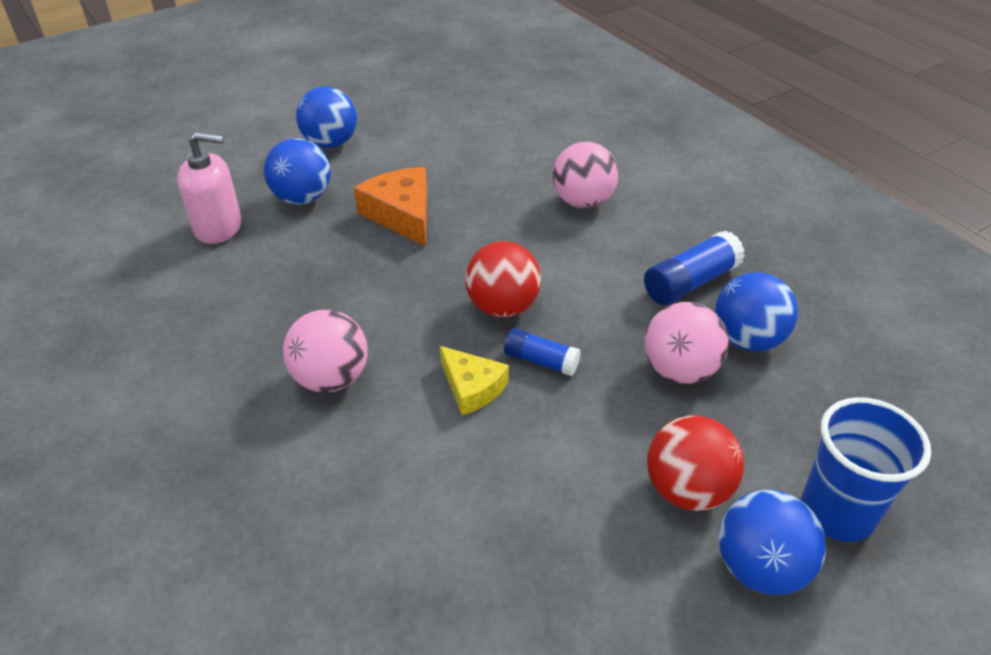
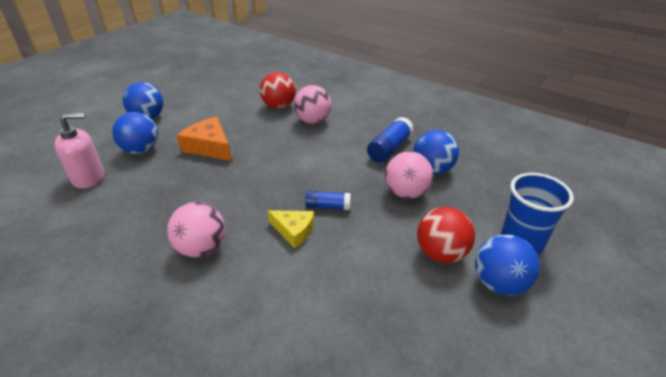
camera: 20 degrees left, 5 degrees down
red ball [465,241,541,317] -> red ball moved to [260,72,296,109]

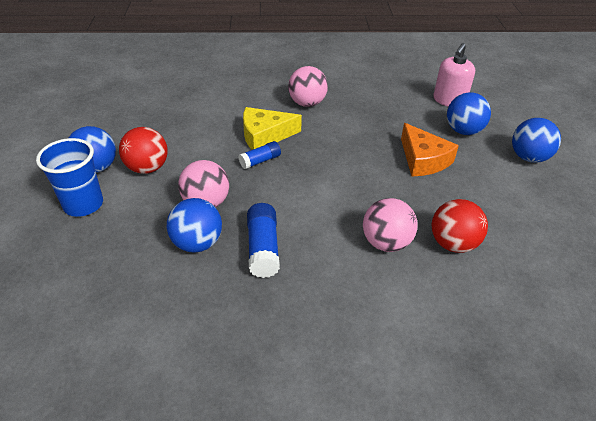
camera: 140 degrees right, 5 degrees up
orange cheese [177,117,232,161] -> orange cheese turned 60 degrees clockwise [401,123,459,176]
yellow cheese [267,210,314,248] -> yellow cheese [243,107,302,150], size x1.51

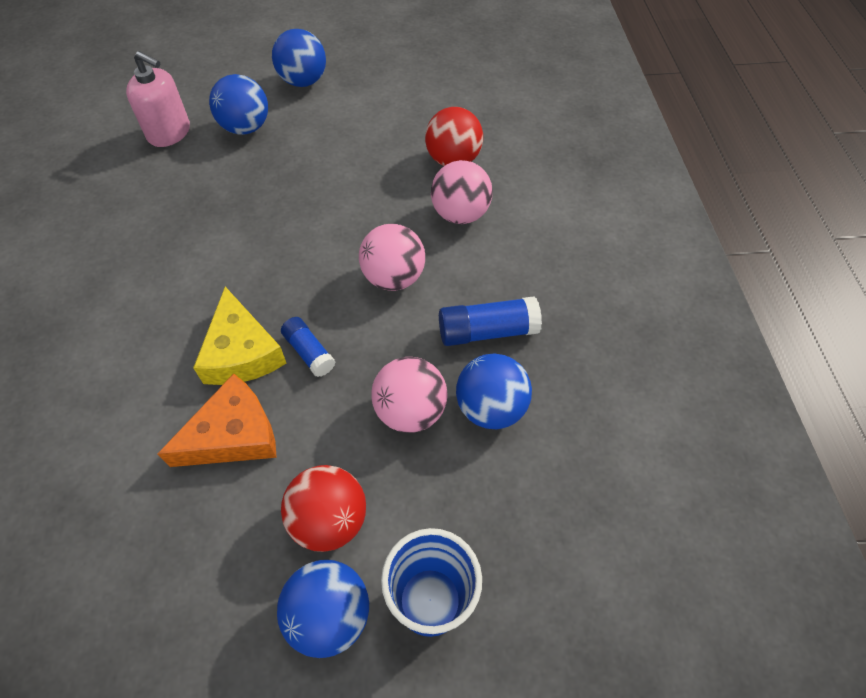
camera: 95 degrees left, 15 degrees up
pink ball [288,66,328,107] -> pink ball moved to [359,224,425,291]
orange cheese [401,123,459,176] -> orange cheese moved to [158,373,277,467]

